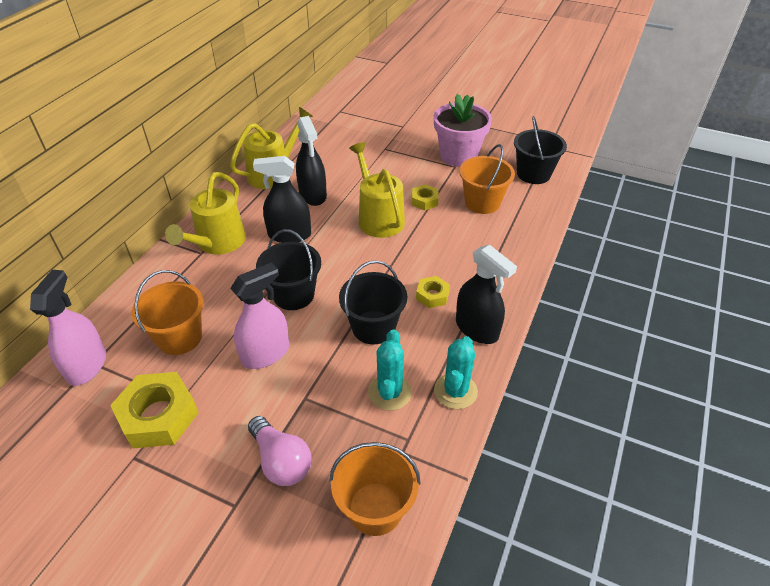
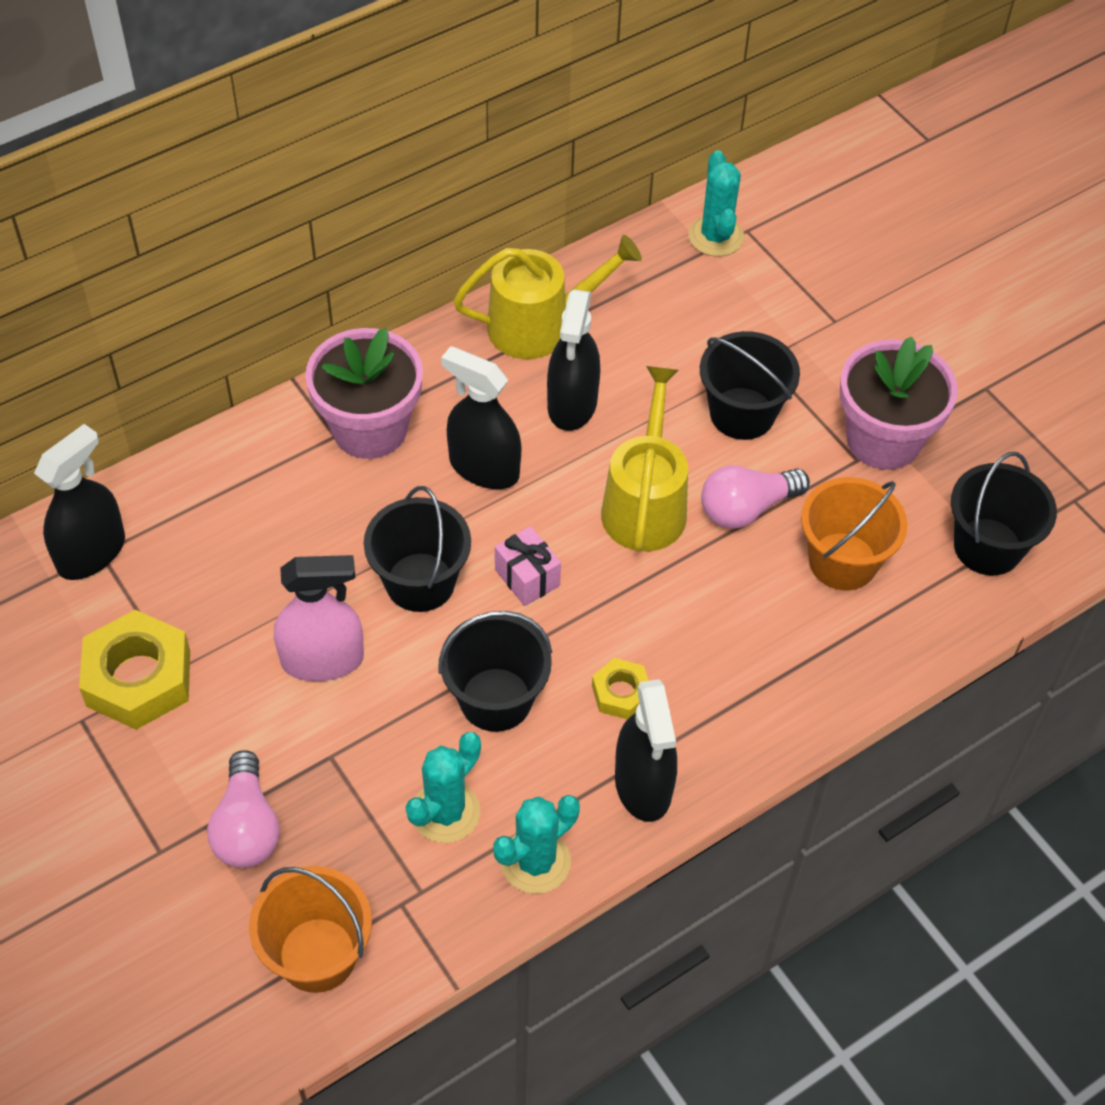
camera: 30 degrees right, 10 degrees up
pink spray bottle [30,270,106,386] -> black spray bottle [34,424,125,580]
orange bucket [132,270,204,355] -> none
yellow watering can [165,172,246,255] -> pink flower pot [305,328,423,459]
yellow nut [412,184,439,210] -> pink light bulb [701,465,810,529]
none -> pink gift [495,526,561,606]
none -> turquoise cactus [688,150,744,256]
none -> black bucket [700,331,800,440]

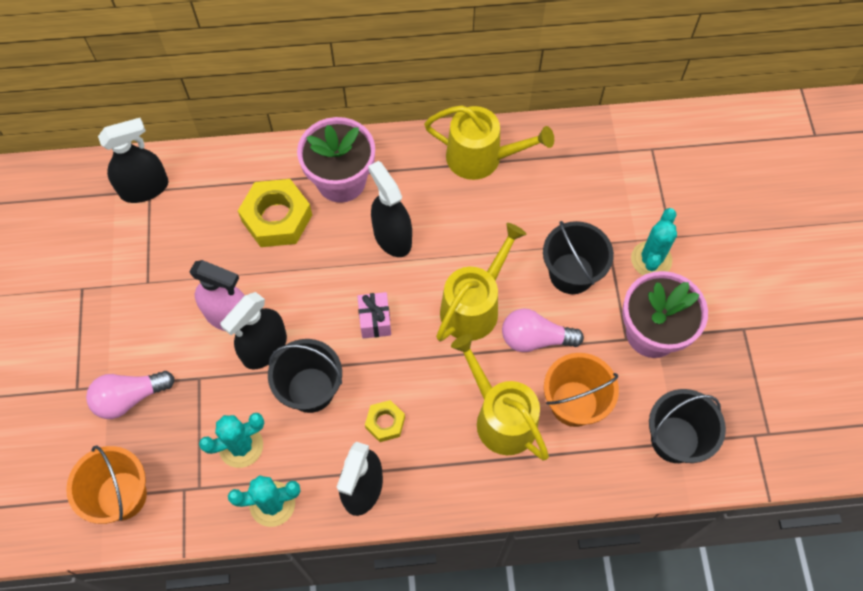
camera: 30 degrees right, 10 degrees up
yellow nut [79,610,190,730] -> yellow nut moved to [238,179,312,247]
pink light bulb [207,750,280,868] -> pink light bulb turned 45 degrees clockwise [86,371,175,419]
black bucket [364,486,471,612] -> none
black spray bottle [547,289,600,431] -> black spray bottle moved to [220,292,287,369]
turquoise cactus [688,150,744,256] -> turquoise cactus moved to [631,208,677,275]
none -> yellow watering can [451,334,549,460]

